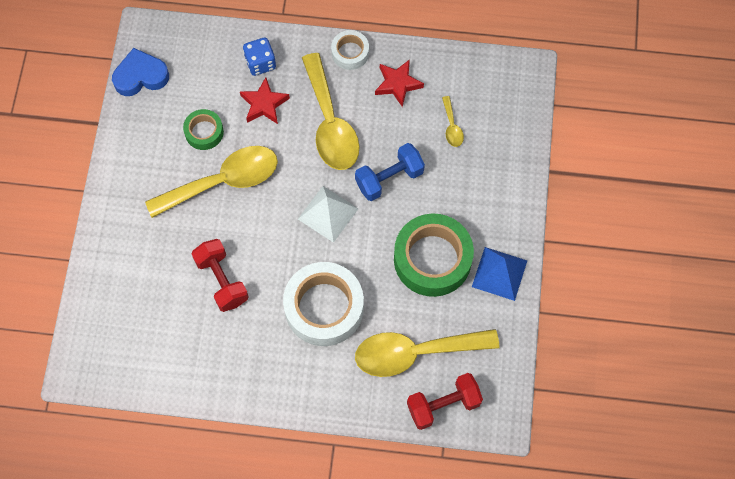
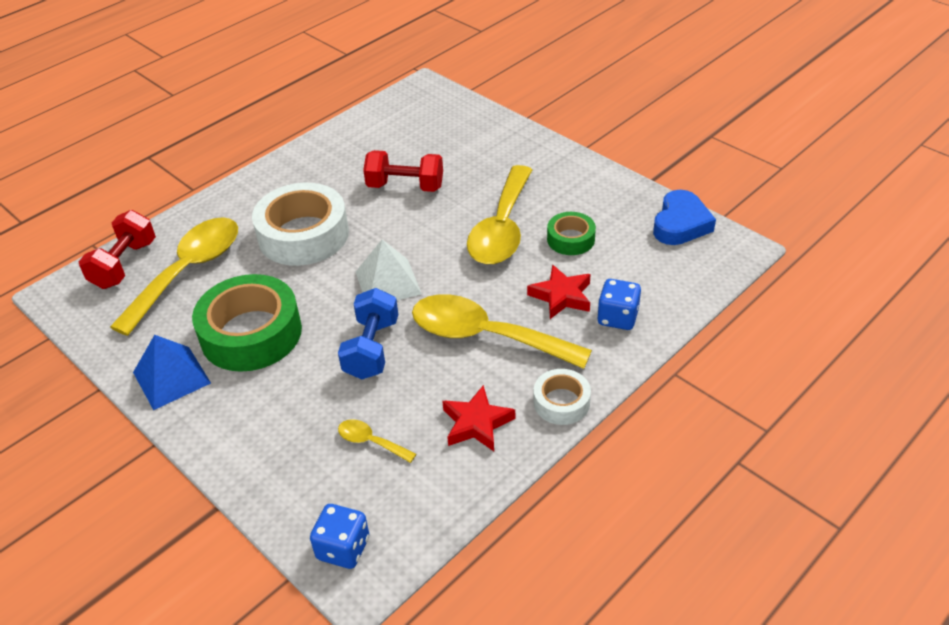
camera: 130 degrees right, 25 degrees down
none -> blue dice [310,504,369,569]

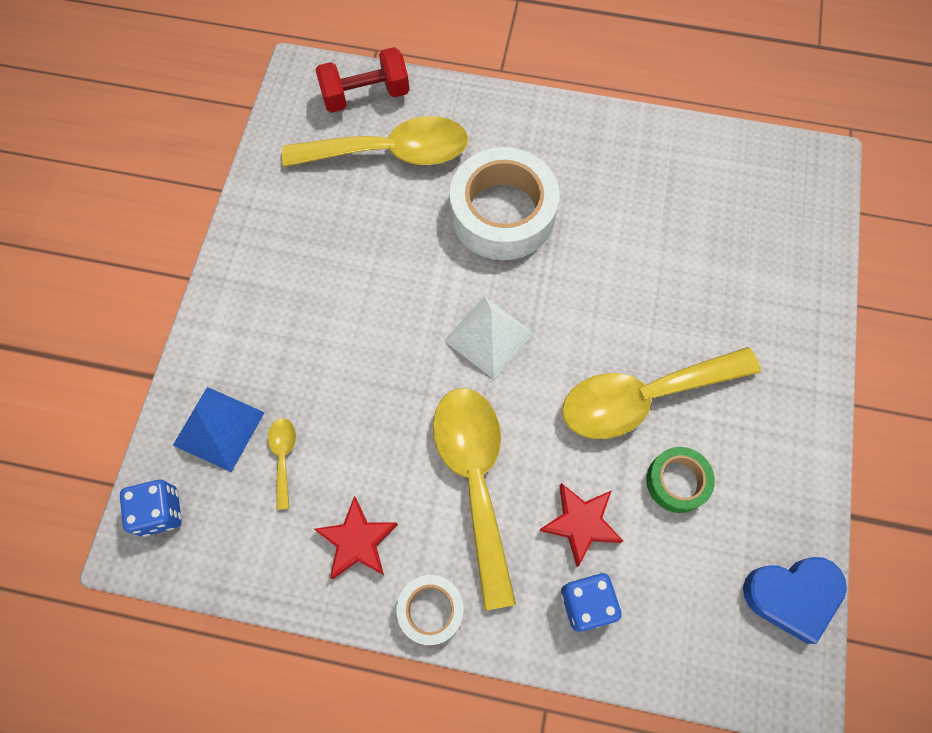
camera: 55 degrees right, 25 degrees up
blue pyramid [133,335,211,410] -> blue pyramid moved to [173,387,265,472]
green tape [192,274,302,372] -> none
blue dumbbell [338,288,398,379] -> none
red dumbbell [363,150,443,192] -> none

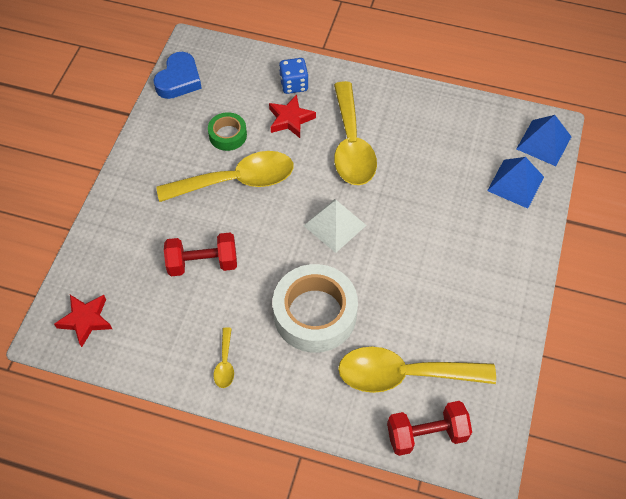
camera: 175 degrees left, 10 degrees down
blue dice [120,480,182,537] -> blue pyramid [516,115,572,166]
yellow spoon [268,418,296,510] -> yellow spoon moved to [213,327,234,388]
red star [314,496,398,579] -> red star moved to [54,295,112,347]
white tape [396,575,463,645] -> none
blue heart [743,557,847,644] -> blue heart turned 120 degrees clockwise [153,52,202,99]
none -> red dumbbell [164,233,237,276]

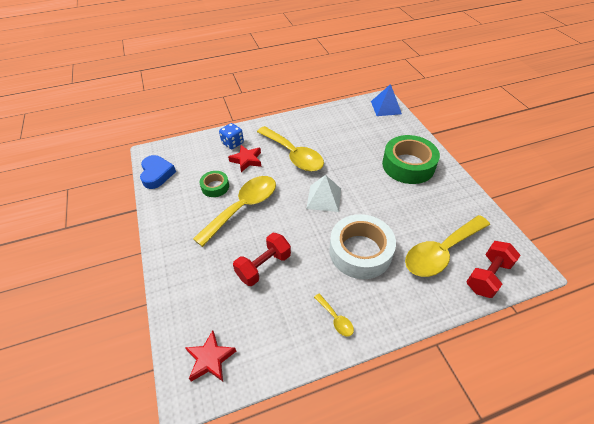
camera: 35 degrees left, 10 degrees down
blue pyramid [487,157,544,209] -> none
none -> green tape [382,135,440,184]

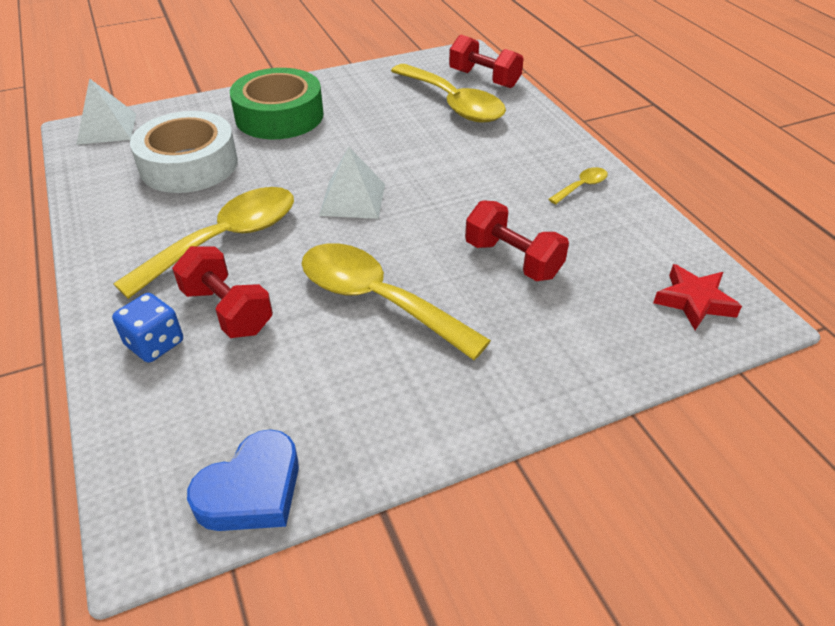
camera: 95 degrees left, 5 degrees down
blue heart [140,155,176,189] -> blue heart turned 150 degrees clockwise [187,429,299,531]
green tape [200,171,229,197] -> none
red star [228,145,261,172] -> red dumbbell [172,246,273,338]
white tape [329,214,396,279] -> white tape moved to [130,111,238,193]
blue pyramid [371,84,402,116] -> white pyramid [76,78,136,145]

